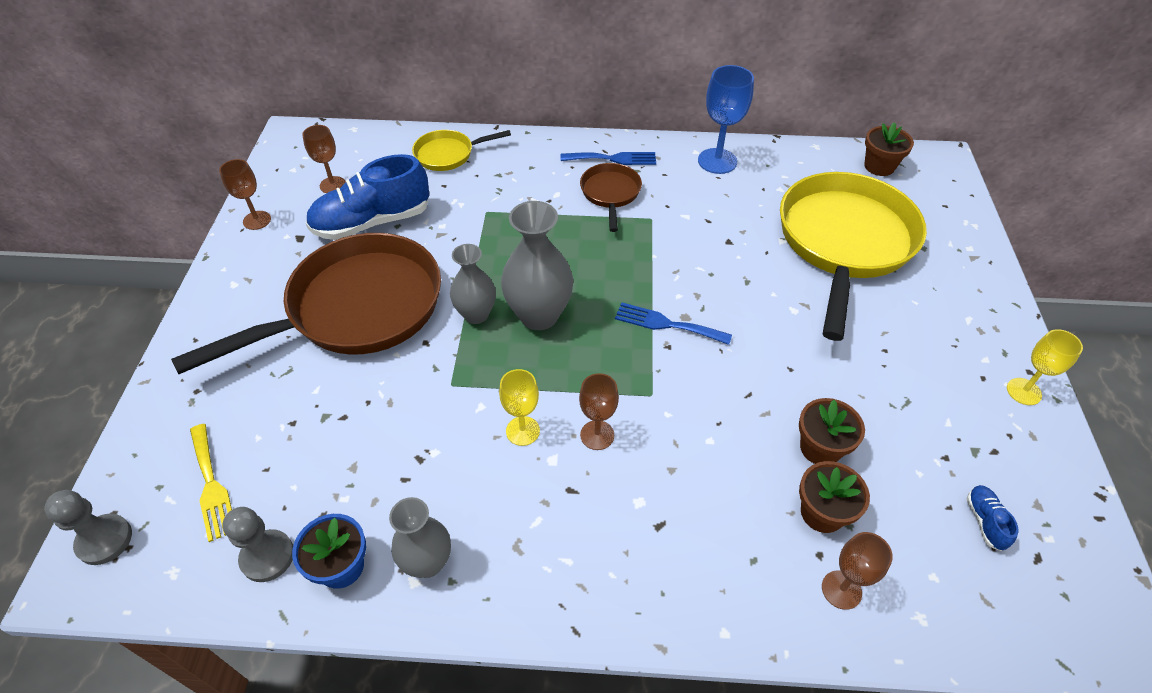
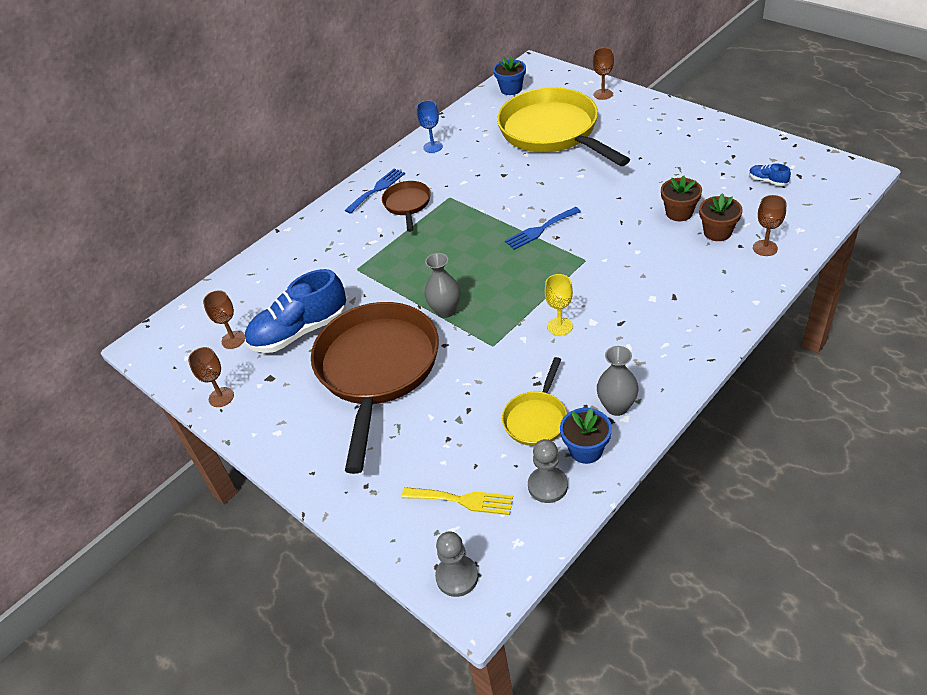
camera: 45 degrees left, 5 degrees down
blue shoe [306,154,429,240] -> blue shoe turned 45 degrees clockwise [245,269,346,353]
yellow pan [412,130,511,171] -> yellow pan moved to [502,357,567,446]
grey vase [501,201,573,330] -> none
brown goblet [579,373,619,450] -> brown goblet moved to [593,48,614,100]
brown pan [580,163,642,232] -> brown pan turned 45 degrees clockwise [382,181,431,232]
blue goblet [698,65,754,174] -> blue goblet [417,100,443,153], size x0.64
brown flower pot [864,122,914,176] -> blue flower pot [493,56,526,95]
yellow goblet [1007,329,1083,405] -> none

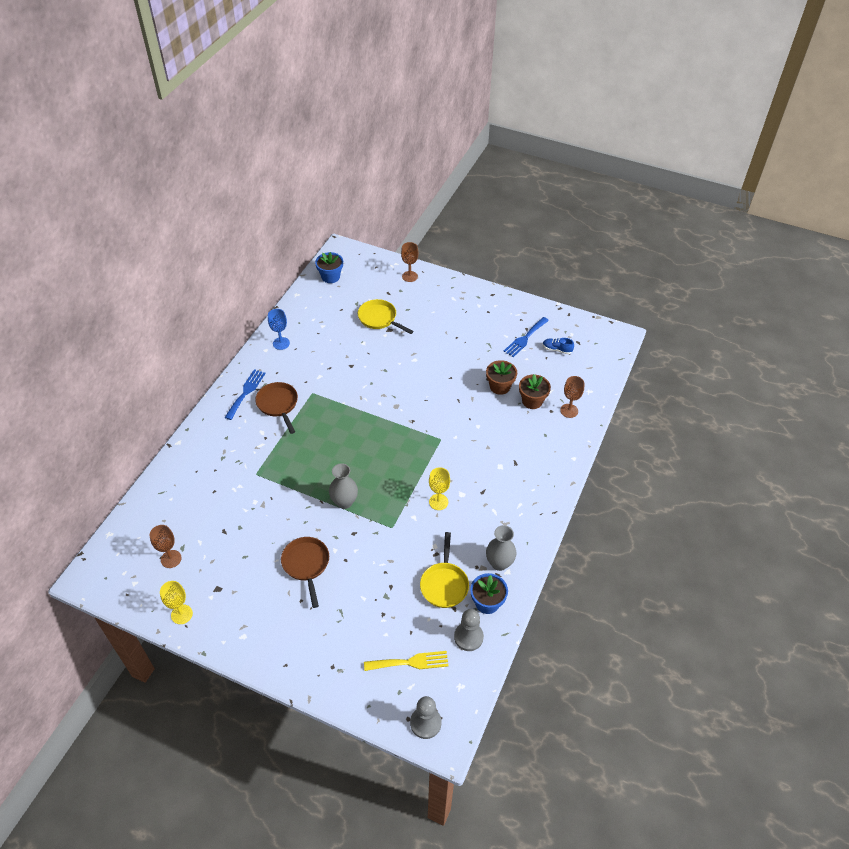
camera: 25 degrees left, 5 degrees up
brown goblet [188,347,234,407] -> yellow goblet [160,581,193,624]
blue shoe [245,269,346,353] -> none
brown pan [311,302,439,474] -> brown pan [281,537,329,608], size x0.46
yellow pan [497,88,630,166] -> yellow pan [358,299,413,334], size x0.46
blue fork [505,207,581,250] -> blue fork moved to [504,317,549,357]

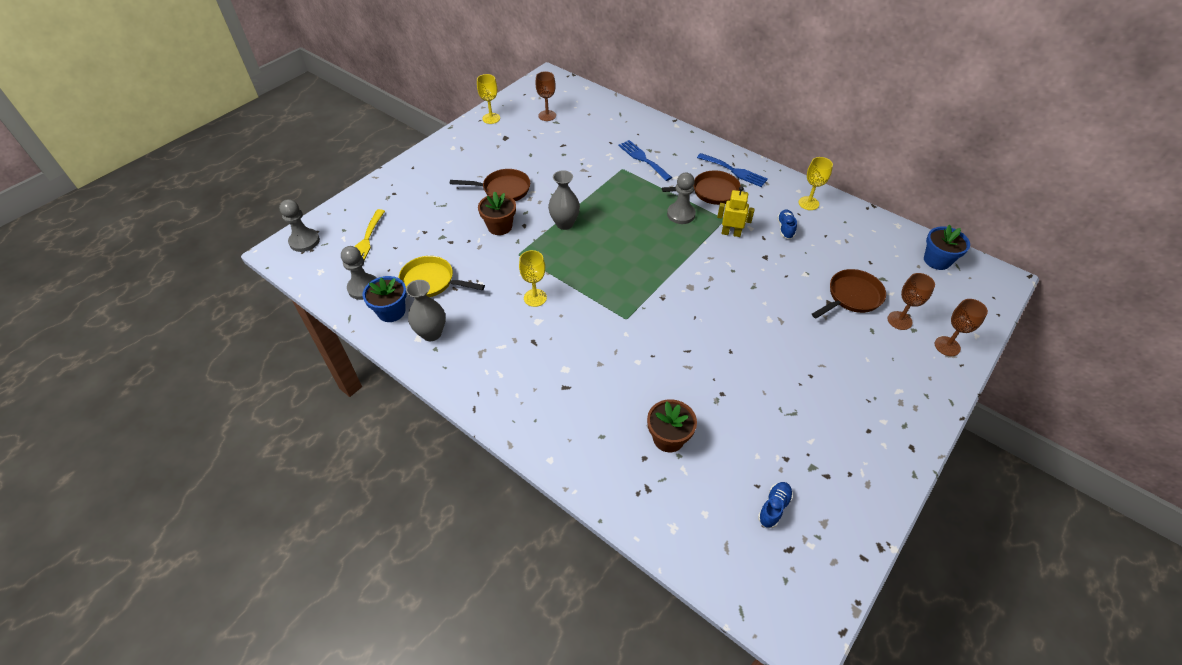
camera: 105 degrees right, 0 degrees up
blue goblet [268,309,290,350] -> yellow goblet [798,157,833,210]
yellow pan [358,299,413,334] -> brown pan [812,269,886,318]
brown flower pot [486,360,517,395] -> brown flower pot moved to [478,192,516,235]
blue fork [504,317,549,357] -> blue fork moved to [618,140,672,181]
brown goblet [560,376,584,418] -> brown goblet moved to [888,273,935,330]
none -> grey pawn [667,173,696,224]
none -> yellow robot [717,186,755,237]
none -> blue shoe [777,209,797,239]

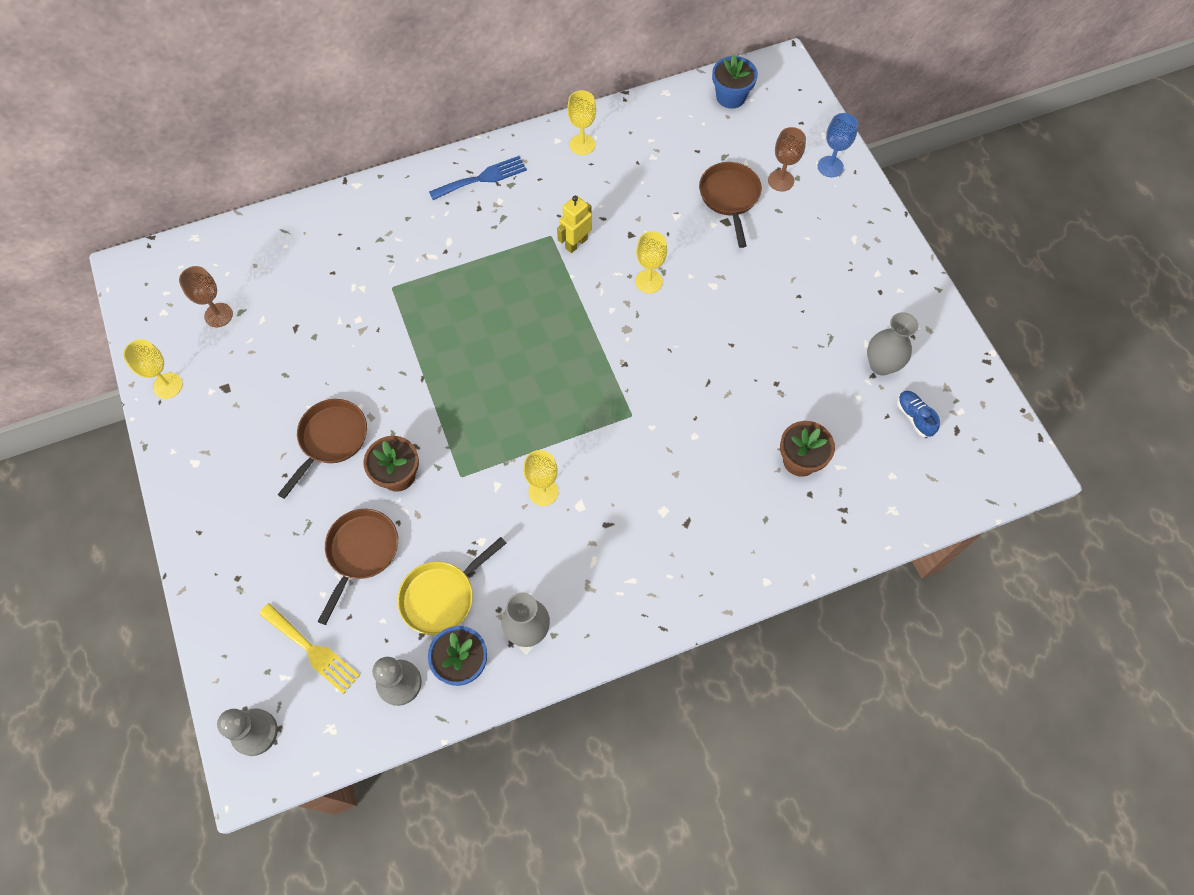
camera: 60 degrees left, 15 degrees up
grey vase [548,170,580,230] -> grey vase moved to [867,312,918,376]
blue fork [618,140,672,181] -> none
brown pan [662,170,741,205] -> brown pan moved to [318,509,398,625]
grey pawn [667,173,696,224] -> none
blue shoe [777,209,797,239] -> none
brown goblet [935,299,988,356] -> blue goblet [817,113,858,177]
none -> yellow goblet [635,231,667,293]

